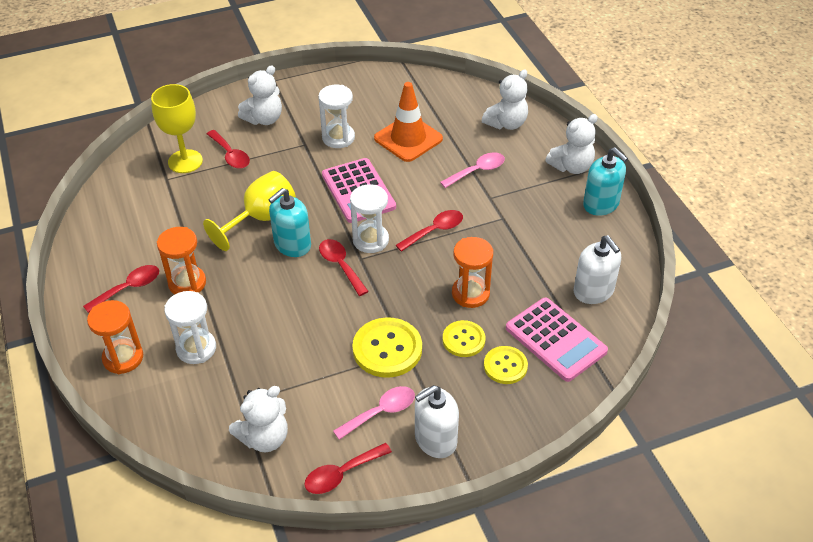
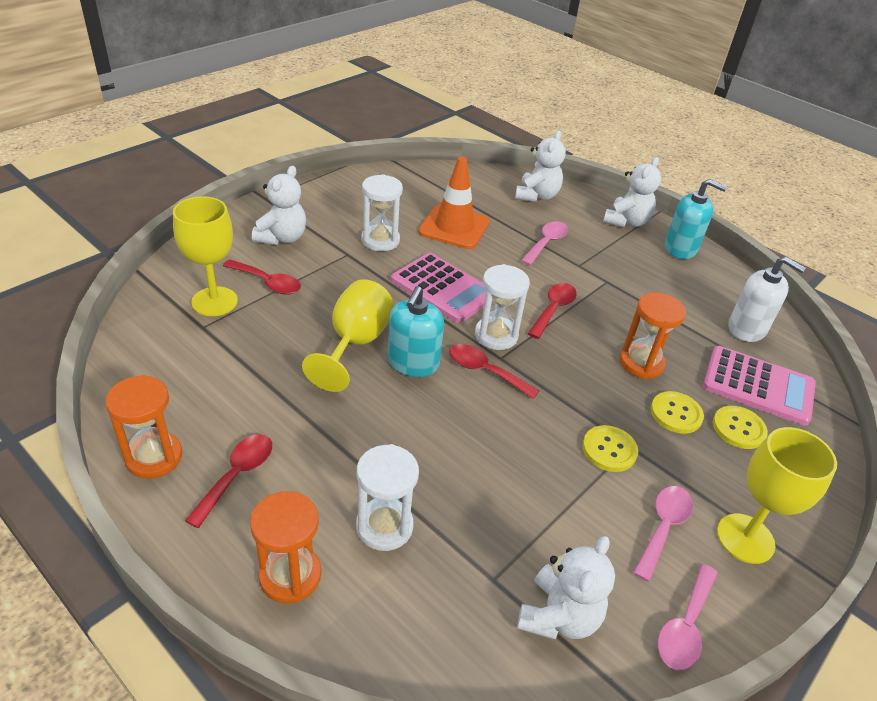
camera: 30 degrees left, 5 degrees down
orange hourglass [157,227,206,295] -> orange hourglass moved to [105,375,182,479]
red spoon [304,443,392,494] -> pink spoon [658,564,718,670]
yellow button [352,317,422,378] -> yellow button [582,425,638,472], size x0.62
white soap dispenser [415,385,459,458] -> yellow goblet [717,427,837,564]

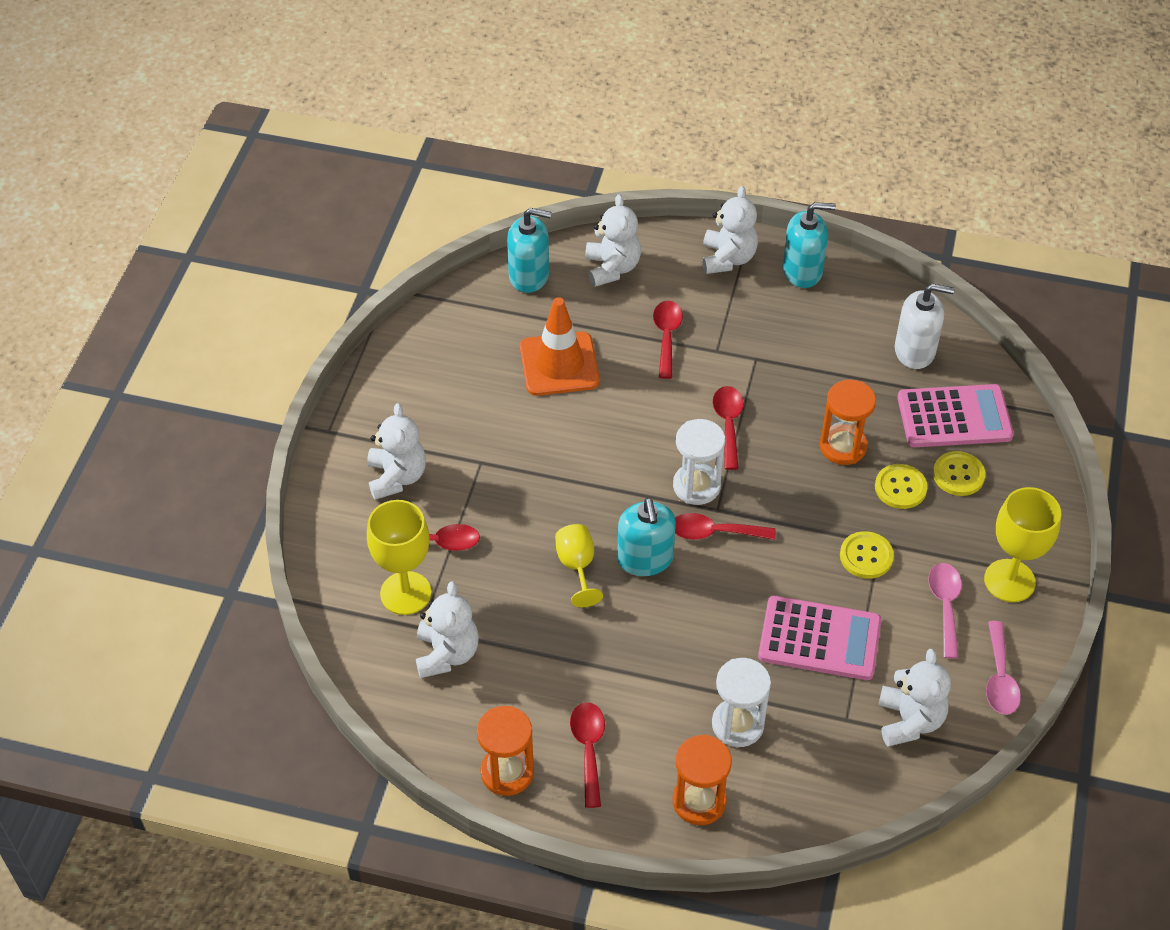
camera: 25 degrees left, 10 degrees up
yellow goblet [302,279,393,392] -> yellow goblet [555,524,603,607], size x0.64
white hourglass [361,174,403,251] -> none
pink calculator [391,253,486,323] -> pink calculator moved to [758,596,881,680]
pink spoon [521,221,568,266] -> red spoon [653,301,683,379]
none -> white teddy bear [416,581,479,678]
none -> turquoise soap dispenser [507,208,551,293]

